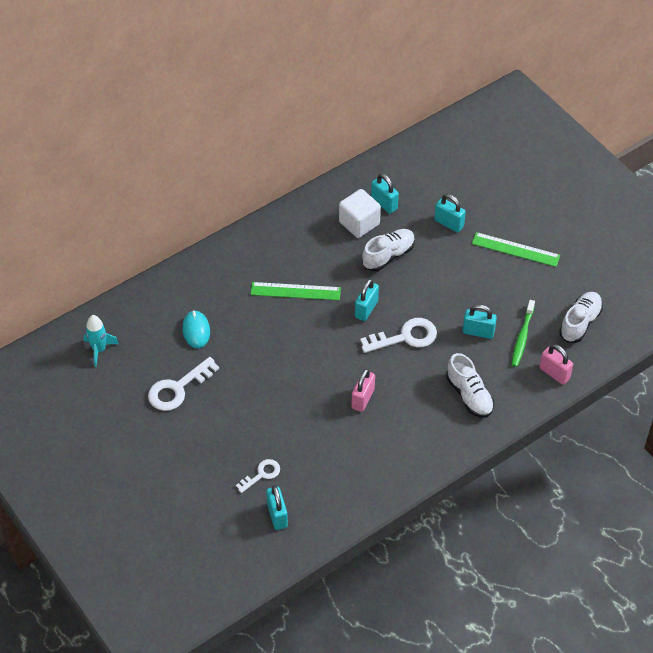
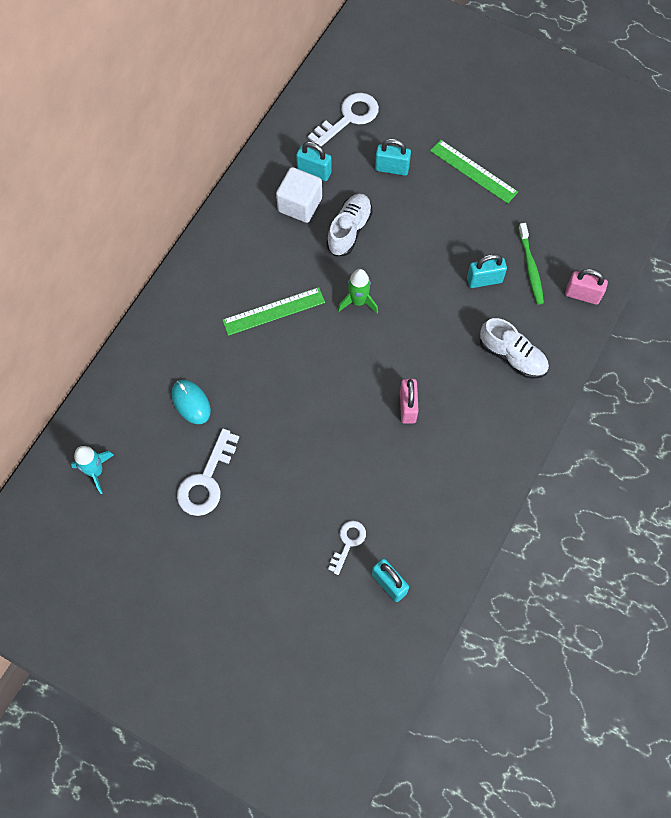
camera: 25 degrees left, 15 degrees up
turquoise padlock [355,279,379,321] -> green rocket [338,269,378,313]
white key [360,318,437,353] -> white key moved to [308,93,379,146]
green ruler [472,232,560,267] -> green ruler turned 45 degrees clockwise [430,139,518,204]
white shoe [559,292,603,343] -> none

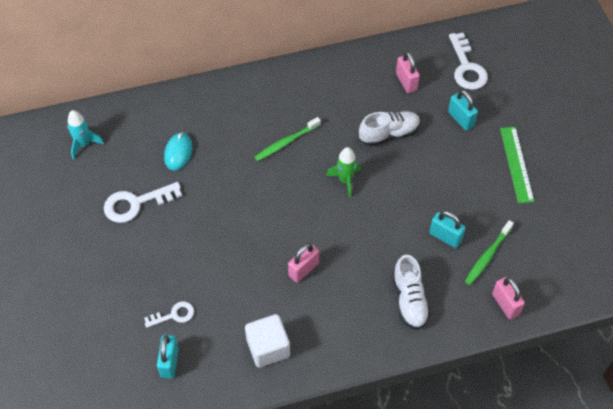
camera: 45 degrees right, 10 degrees down
green ruler [222,287,325,336] -> green toothbrush [254,117,321,161]
white cube [276,167,322,223] -> white cube moved to [245,314,290,368]
turquoise padlock [296,141,331,181] -> pink padlock [396,52,420,93]
white key [308,93,379,146] -> white key turned 75 degrees clockwise [449,33,488,90]

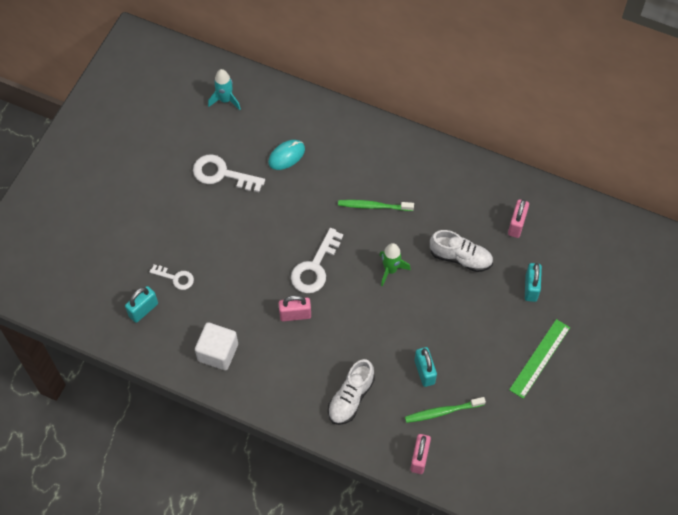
camera: 40 degrees right, 5 degrees up
white key [449,33,488,90] -> white key moved to [291,228,343,293]

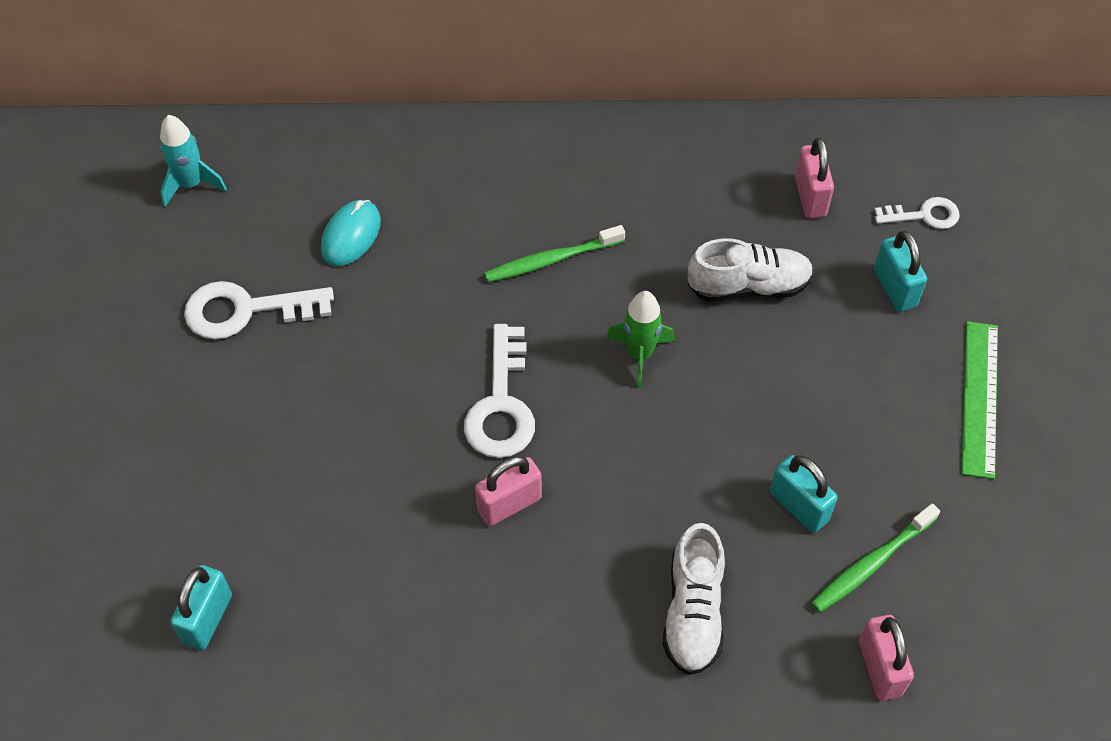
camera: 25 degrees left, 5 degrees down
white key [150,265,194,290] -> white key moved to [875,197,960,229]
white cube [195,322,238,370] -> none

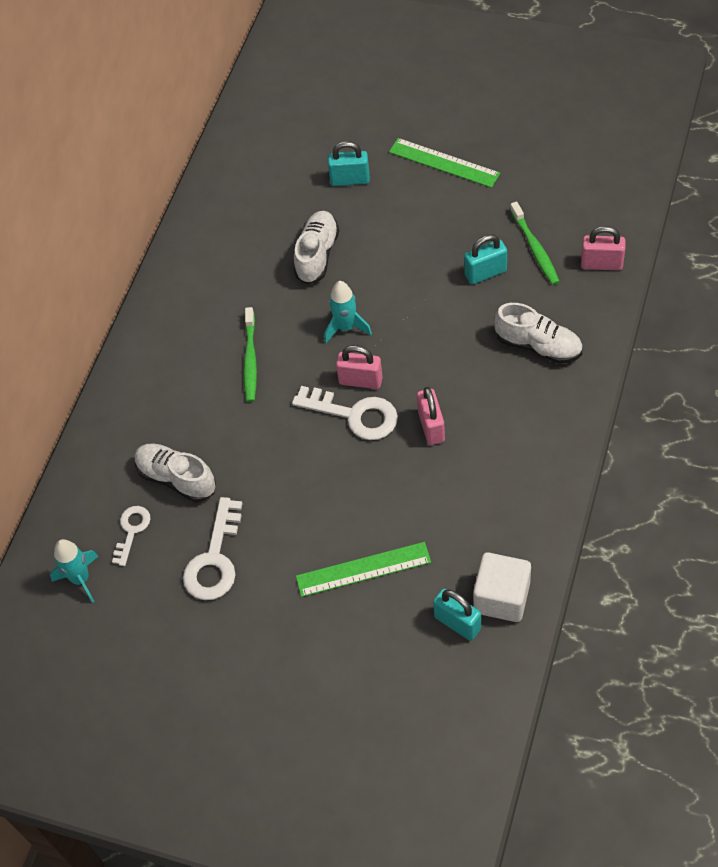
camera: 65 degrees left, 0 degrees up
turquoise mouse [321,200,381,266] -> white shoe [134,443,216,502]
green rocket [606,291,675,388] -> turquoise rocket [324,281,372,343]
pink padlock [795,138,834,218] -> pink padlock moved to [336,345,383,389]
white key [875,197,960,229] -> white key moved to [112,506,150,566]
none -> green ruler [296,542,431,597]
none -> white cube [473,552,531,622]

